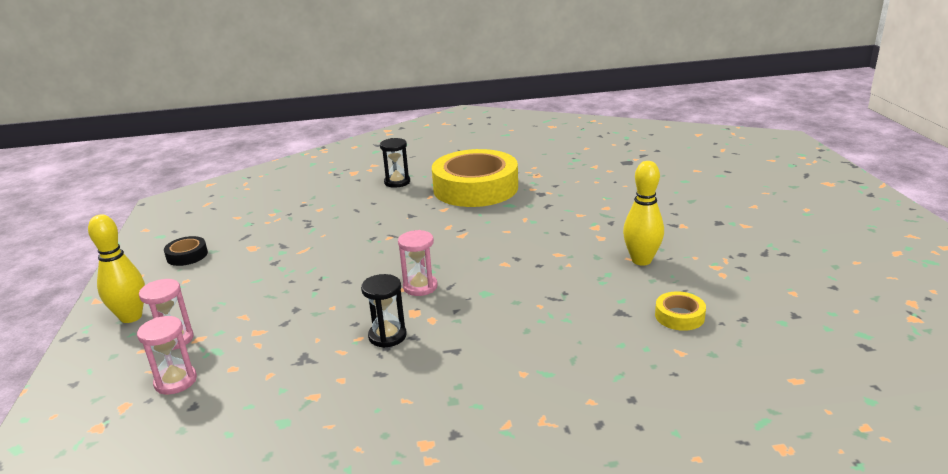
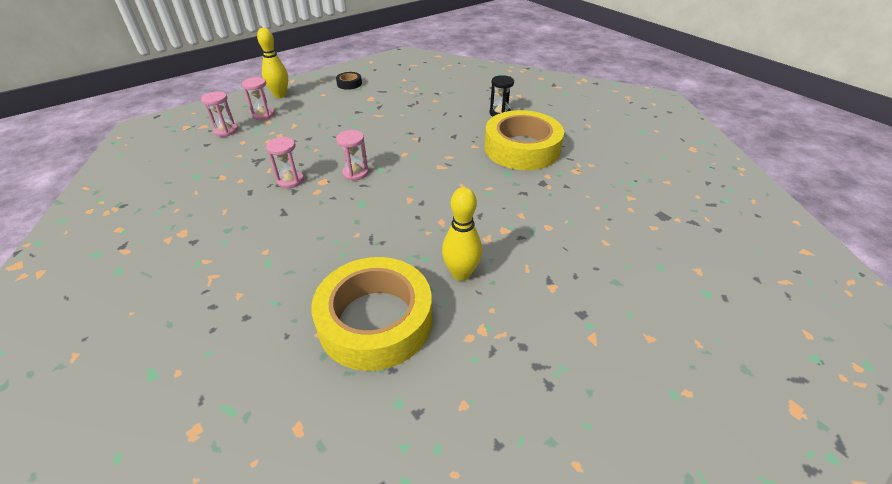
camera: 60 degrees right, 15 degrees up
black hourglass [361,274,407,348] -> pink hourglass [266,137,304,188]
yellow tape [655,291,706,331] -> yellow tape [311,257,432,371], size x2.48

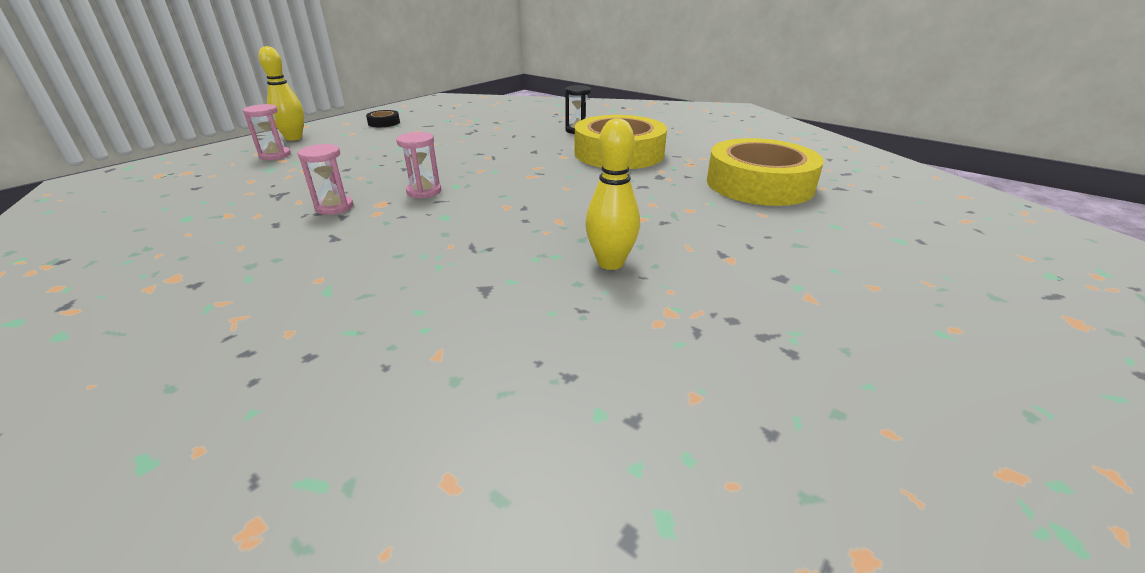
camera: 15 degrees left, 10 degrees down
pink hourglass [201,91,238,137] -> none
yellow tape [311,257,432,371] -> yellow tape moved to [707,138,824,206]

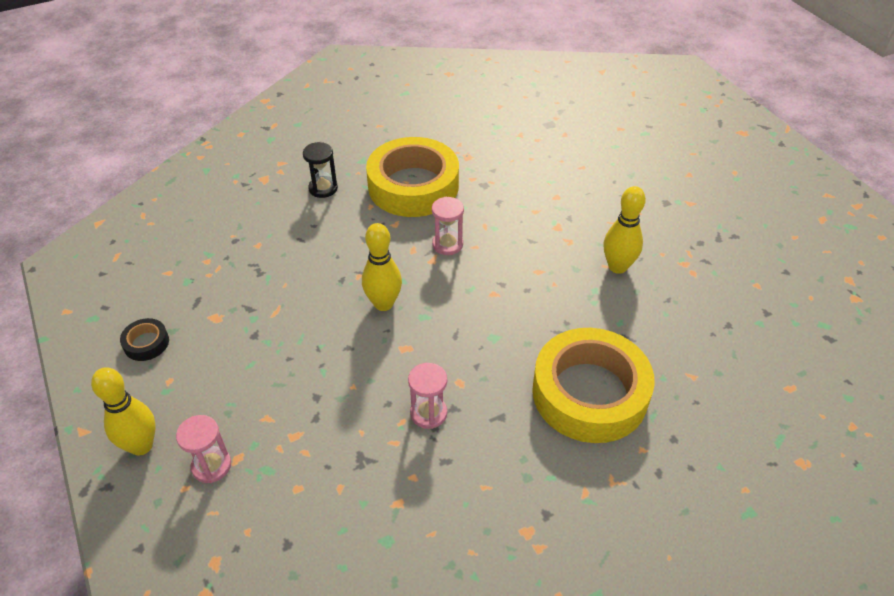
camera: 65 degrees left, 15 degrees up
pink hourglass [396,132,441,199] -> pink hourglass moved to [432,197,464,255]
yellow tape [707,138,824,206] -> yellow tape moved to [532,328,655,443]
none -> yellow bowling pin [362,223,402,311]

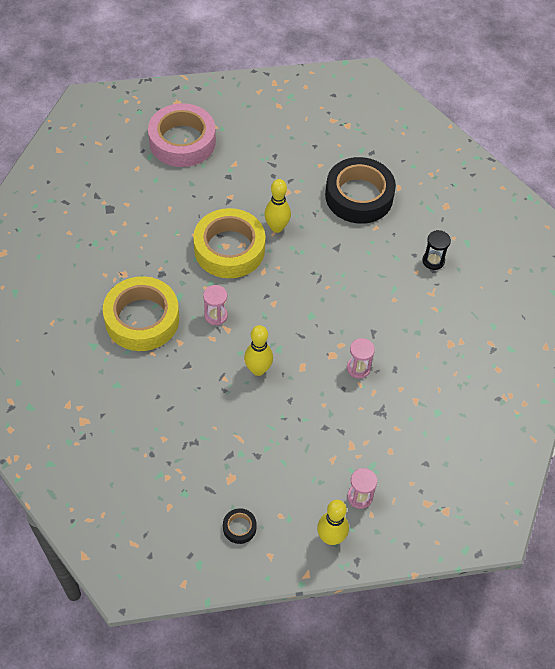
camera: 75 degrees left, 10 degrees up
black hourglass [303,142,338,198] -> black hourglass moved to [422,230,451,270]
yellow tape [532,328,655,443] -> yellow tape moved to [193,208,265,278]
none -> pink tape [148,103,216,167]
none -> black tape [325,157,396,224]

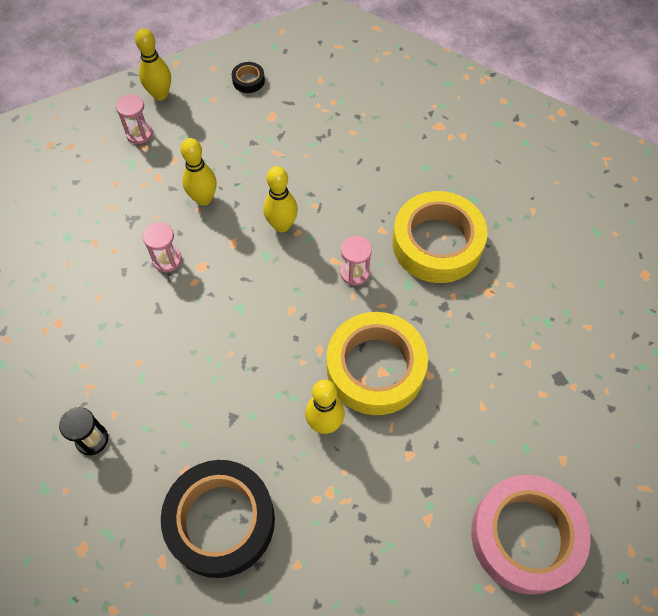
camera: 165 degrees right, 5 degrees up
none -> yellow bowling pin [181,138,217,206]

